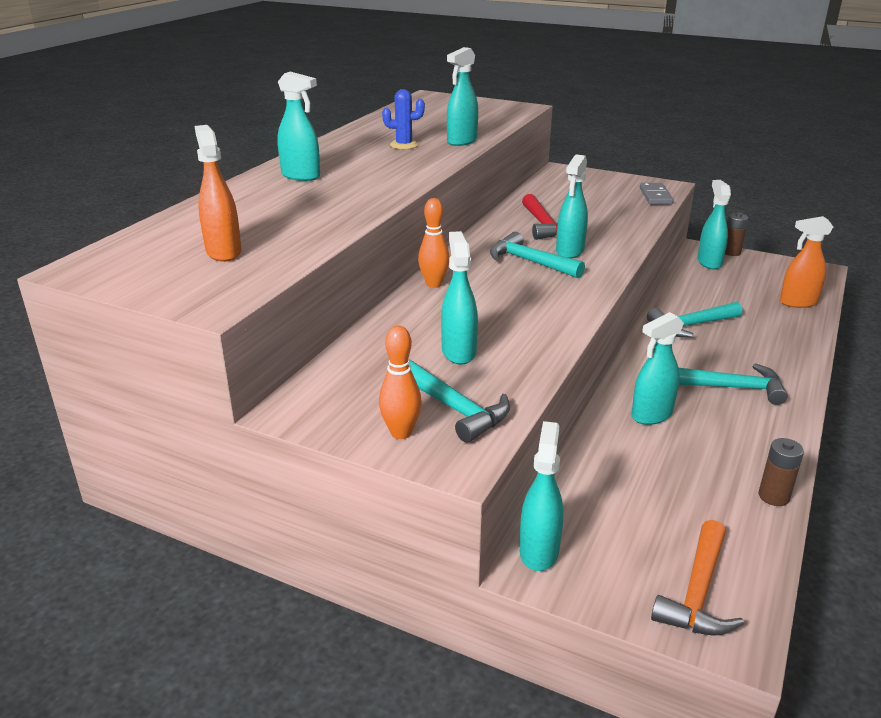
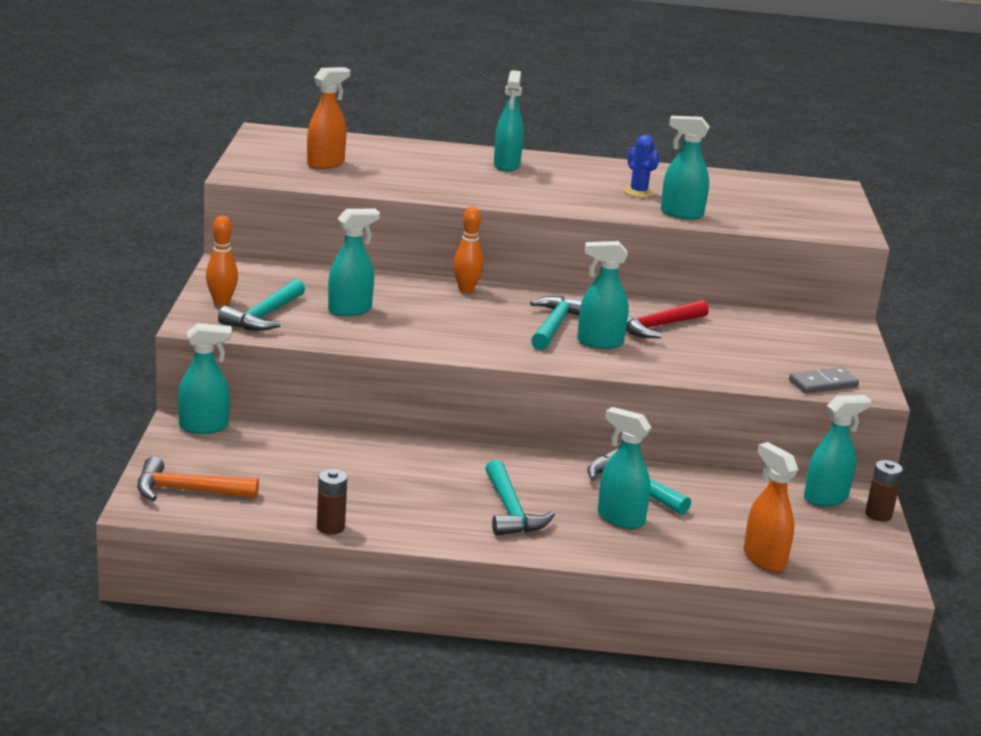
camera: 65 degrees right, 5 degrees down
turquoise spray bottle [632,312,684,425] -> turquoise spray bottle moved to [598,407,652,529]

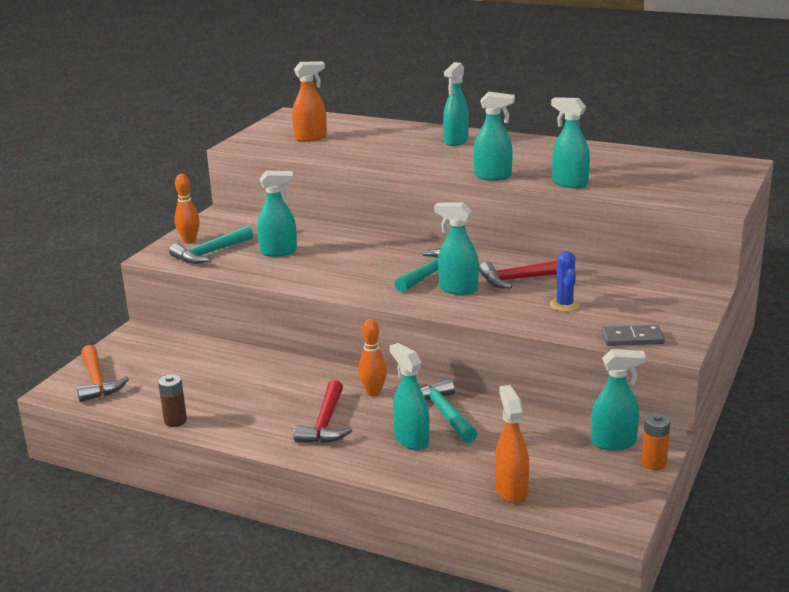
camera: 25 degrees right, 0 degrees up
orange hammer [137,456,259,501] -> orange hammer turned 135 degrees counterclockwise [77,345,129,402]
turquoise spray bottle [178,323,232,434] -> turquoise spray bottle moved to [474,92,515,181]
orange bowling pin [453,206,484,292] -> orange bowling pin moved to [358,319,387,396]
turquoise hammer [485,460,555,536] -> red hammer [294,380,352,443]
blue cactus [623,135,660,198] -> blue cactus moved to [550,251,580,312]
brown battery [865,460,903,522] -> orange battery [642,413,671,470]

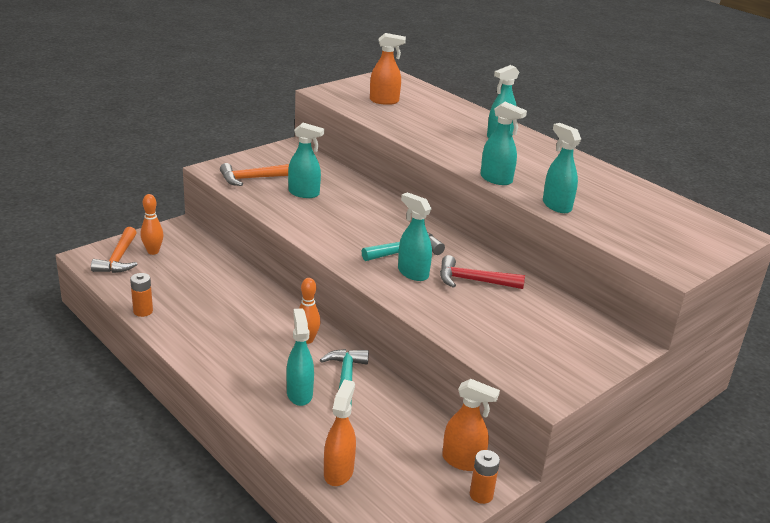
camera: 20 degrees right, 5 degrees up
brown battery [158,374,187,427] -> orange battery [130,273,153,317]
turquoise hammer [169,226,253,264] -> orange hammer [220,163,289,186]
orange bowling pin [175,174,200,244] -> orange bowling pin moved to [141,194,163,255]
red hammer [294,380,352,443] -> none
blue cactus [550,251,580,312] -> none
turquoise spray bottle [591,349,646,450] -> orange spray bottle [442,379,500,471]
grey domino [601,325,665,346] -> none

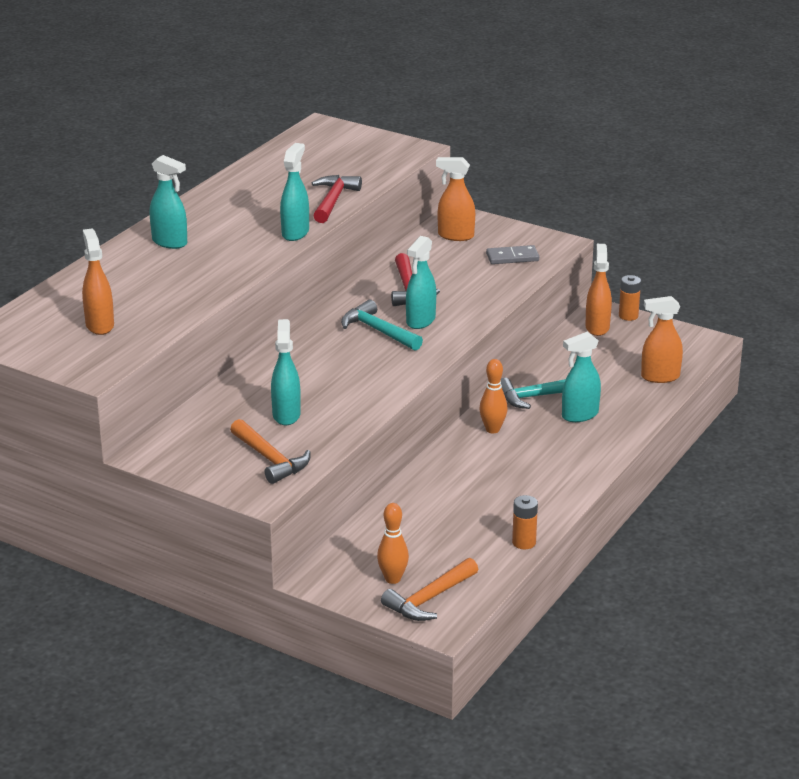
camera: 105 degrees left, 0 degrees up
orange hammer [91,227,138,273] -> orange hammer turned 150 degrees clockwise [381,558,478,621]
turquoise spray bottle [543,123,581,213] -> red hammer [312,175,362,223]
none -> orange spray bottle [436,157,475,241]
none -> grey domino [486,245,539,264]

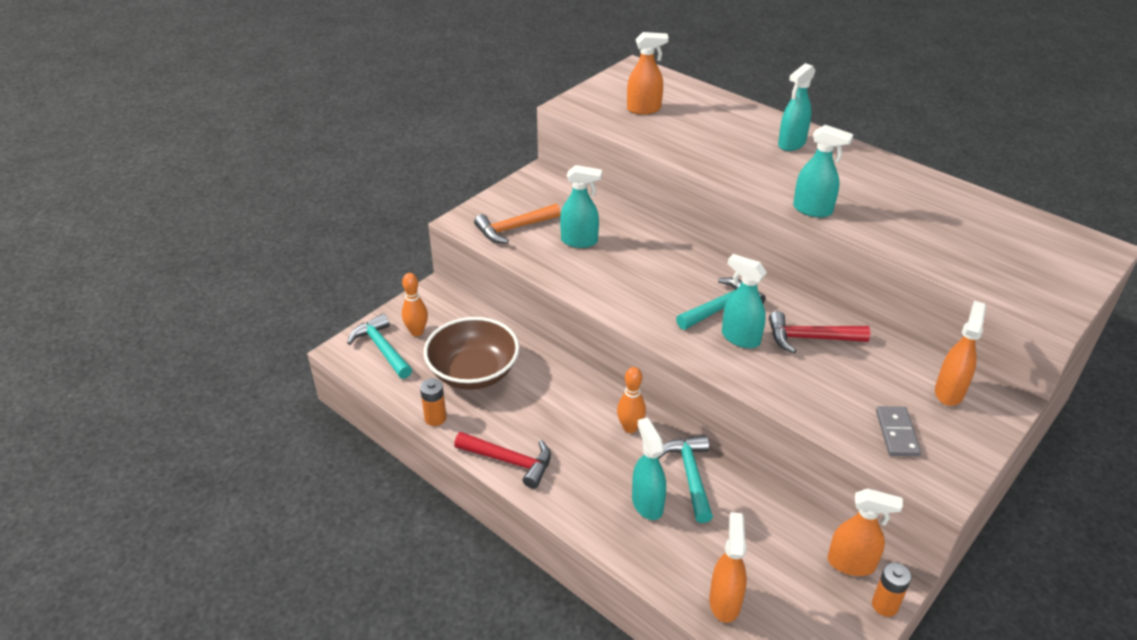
camera: 100 degrees right, 10 degrees up
red hammer [312,175,362,223] -> red hammer moved to [454,432,551,489]
orange hammer [381,558,478,621] -> turquoise hammer [347,314,412,379]
none -> brown bowl [424,317,519,390]

